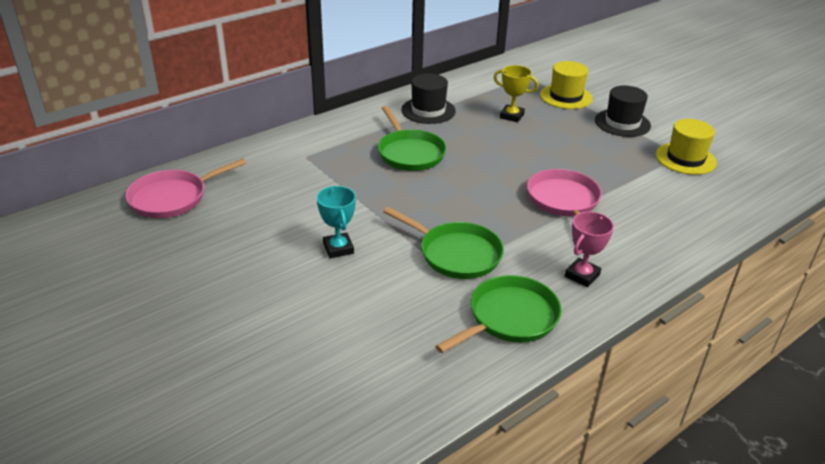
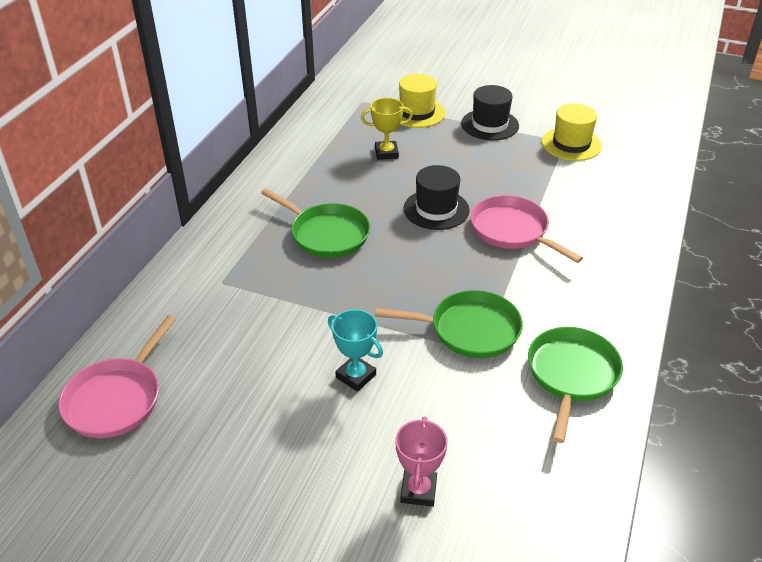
camera: 30 degrees left, 5 degrees up
black hat [401,74,456,124] -> black hat moved to [404,165,469,230]
pink trophy [565,212,614,287] -> pink trophy moved to [396,416,448,507]

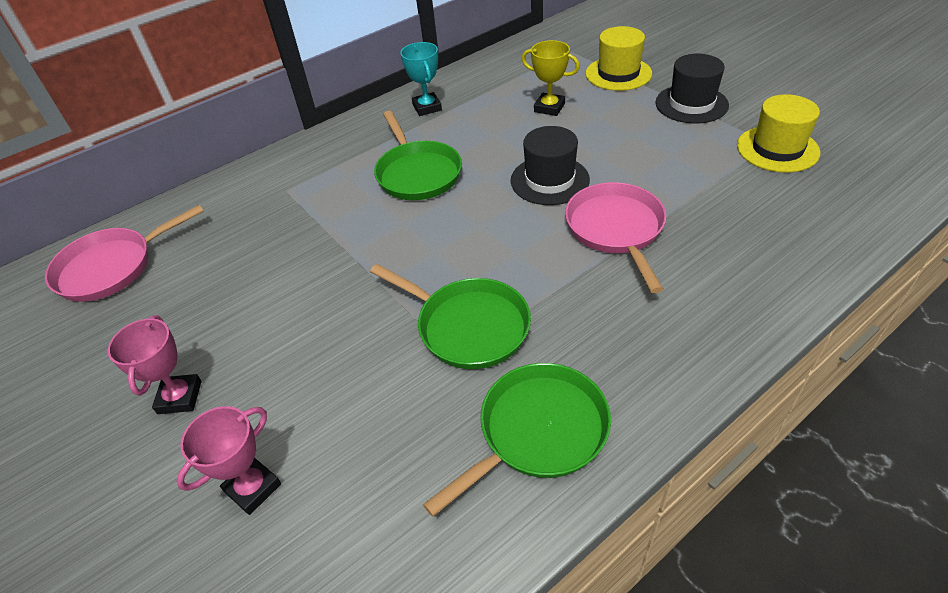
camera: 35 degrees right, 5 degrees up
turquoise trophy [328,309,383,392] -> turquoise trophy moved to [400,42,442,116]
none -> pink trophy [108,315,202,414]

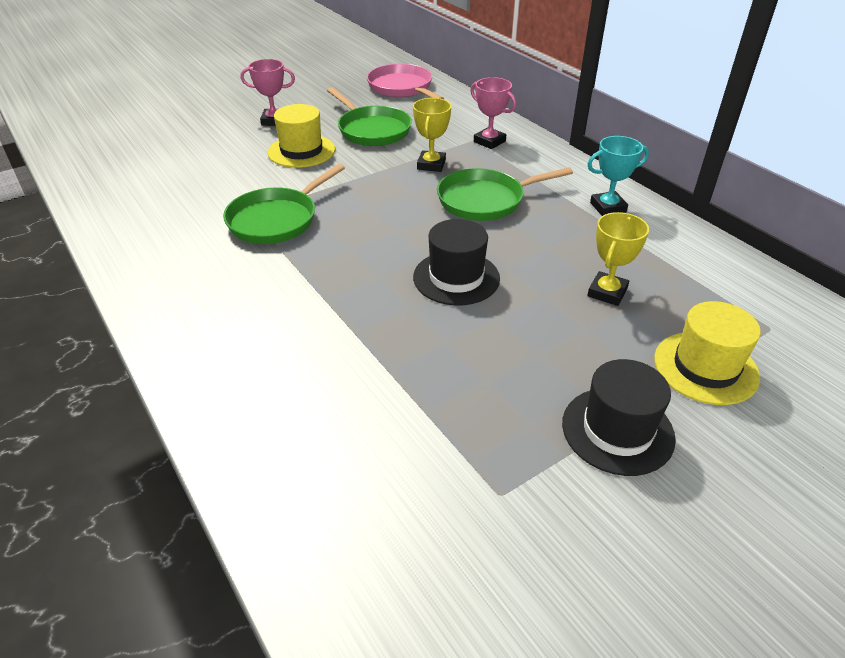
camera: 90 degrees right, 5 degrees down
pink trophy [177,406,281,515] -> pink trophy moved to [470,77,516,149]
green pan [423,363,611,517] -> green pan moved to [327,87,412,146]
pink pan [565,182,666,293] -> none
yellow hat [737,94,820,173] -> yellow hat moved to [268,104,335,168]
none -> yellow trophy [413,98,451,172]

